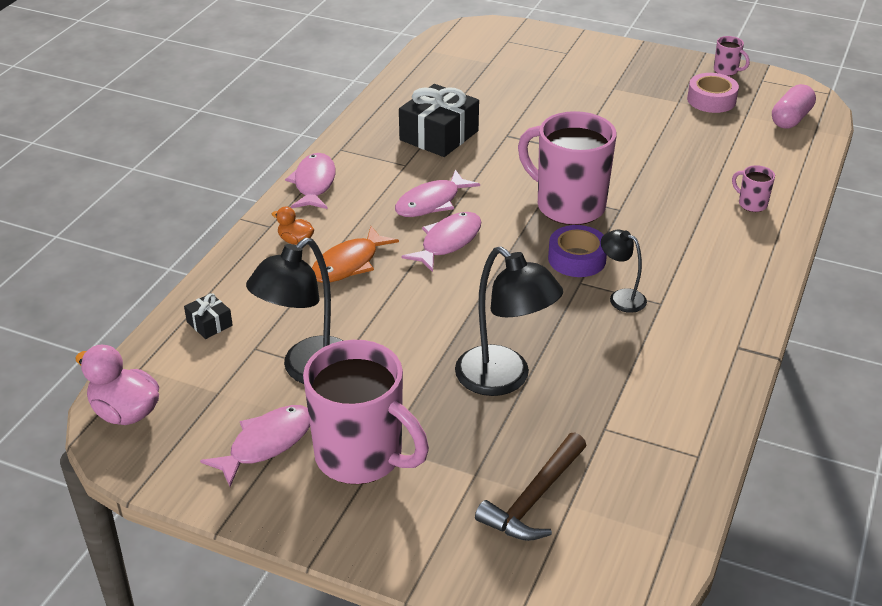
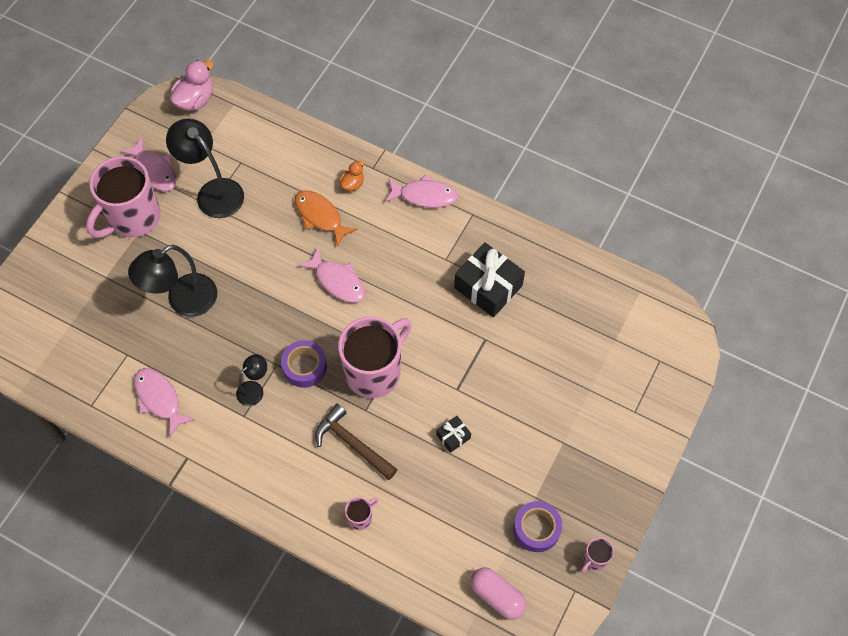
camera: 95 degrees right, 25 degrees up
black gift [184,293,233,339] -> black gift moved to [436,416,471,453]
pink fish [395,169,480,217] -> pink fish moved to [134,368,195,438]
brown hammer [475,432,586,541] -> brown hammer moved to [315,404,398,480]
pink tape [687,73,739,113] -> purple tape [513,501,562,552]

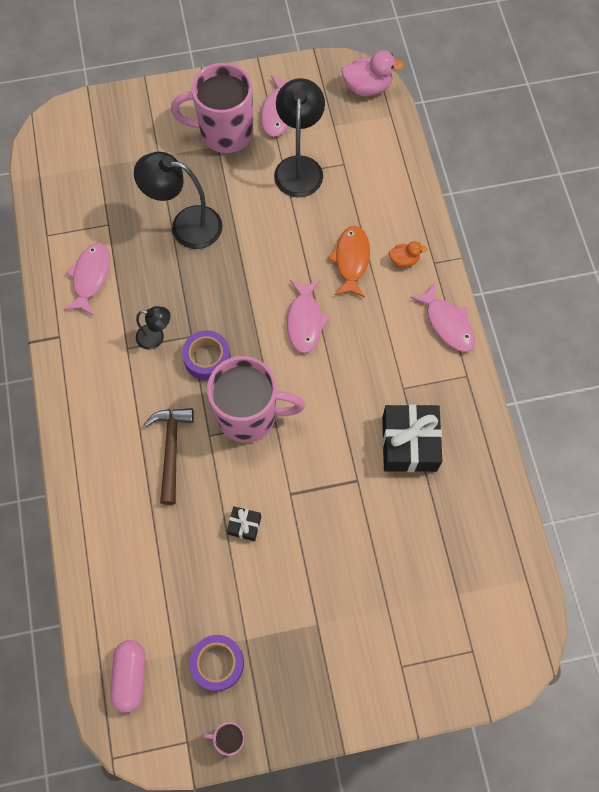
camera: 50 degrees right, 5 degrees up
pink mug [345,497,378,530] -> none

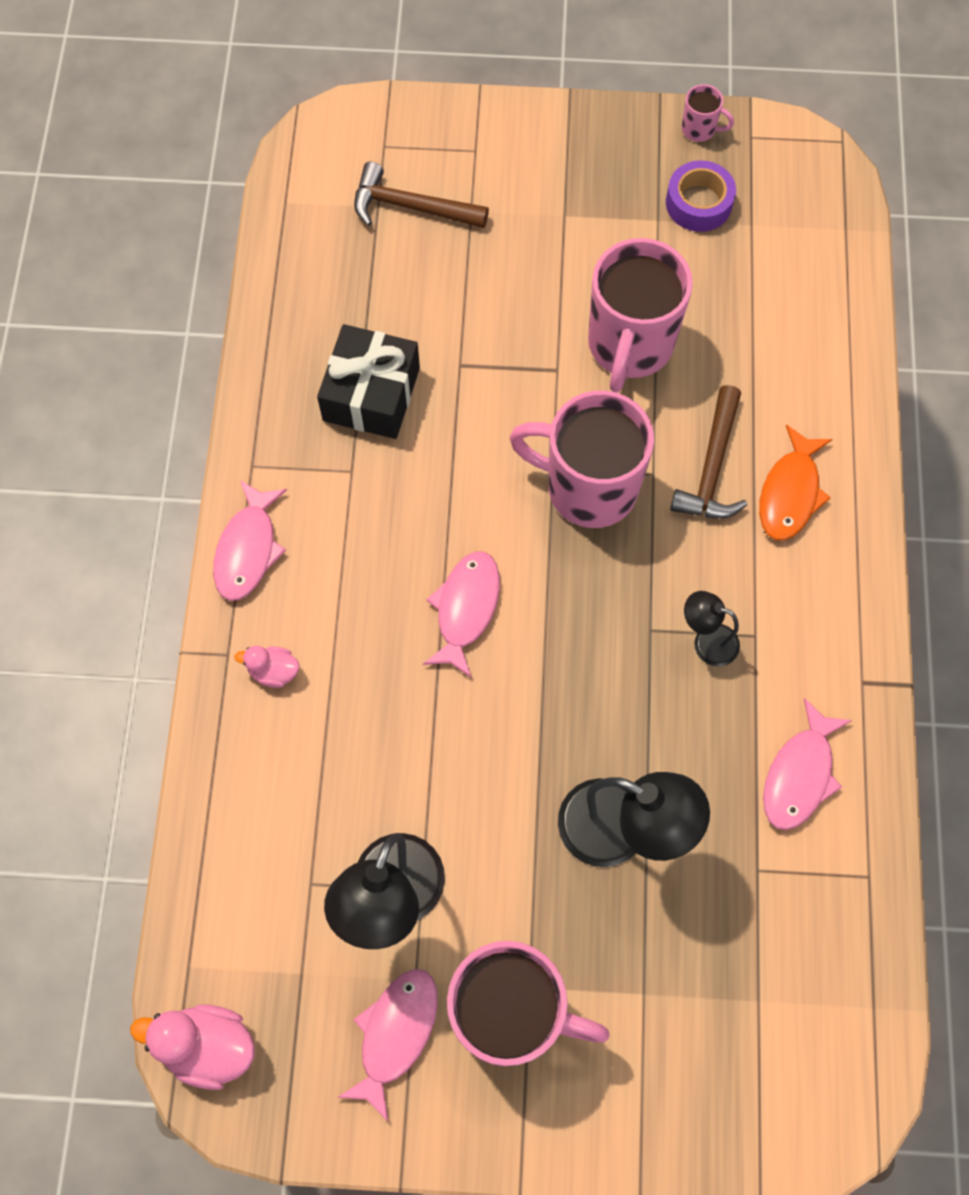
camera: 165 degrees left, 0 degrees up
pink capsule [110,640,145,713] -> none
purple tape [182,330,231,380] -> none
black gift [227,506,261,541] -> pink mug [588,238,693,392]
orange fish [328,226,370,298] -> orange fish moved to [759,424,832,541]
orange duck [389,241,428,268] -> pink duck [234,646,299,688]
pink fish [410,282,475,352] -> pink fish turned 150 degrees counterclockwise [213,480,287,601]
none -> brown hammer [354,162,489,228]

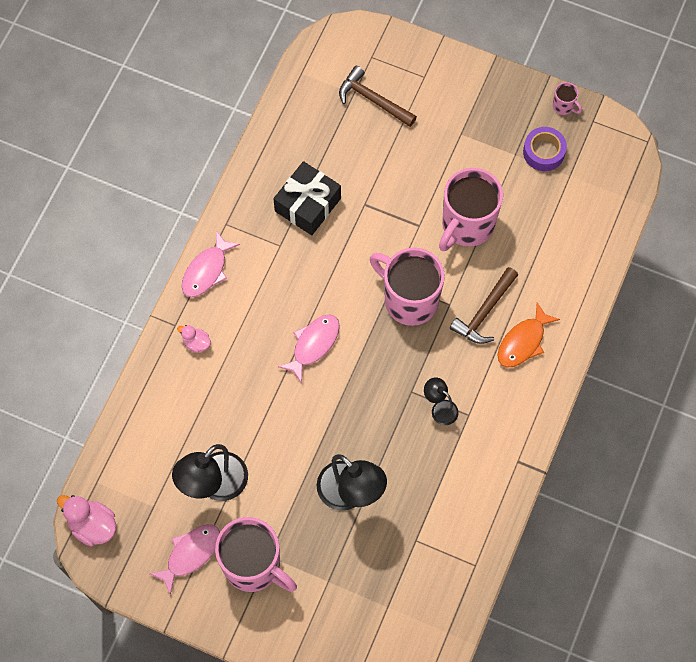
camera: 20 degrees right, 0 degrees up
pink fish [763,698,852,830] -> none

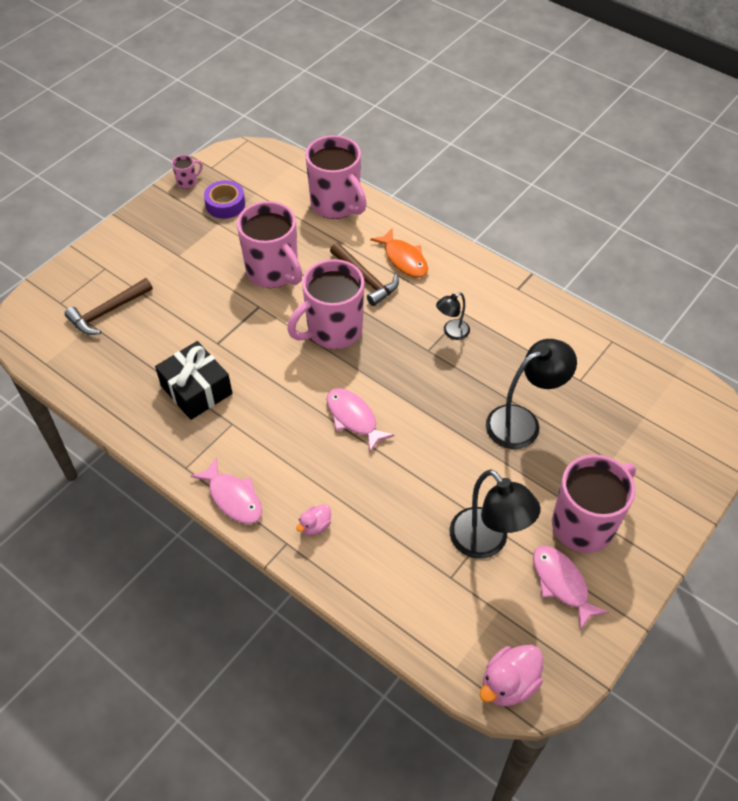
camera: 75 degrees left, 15 degrees down
none -> pink mug [305,135,367,219]

